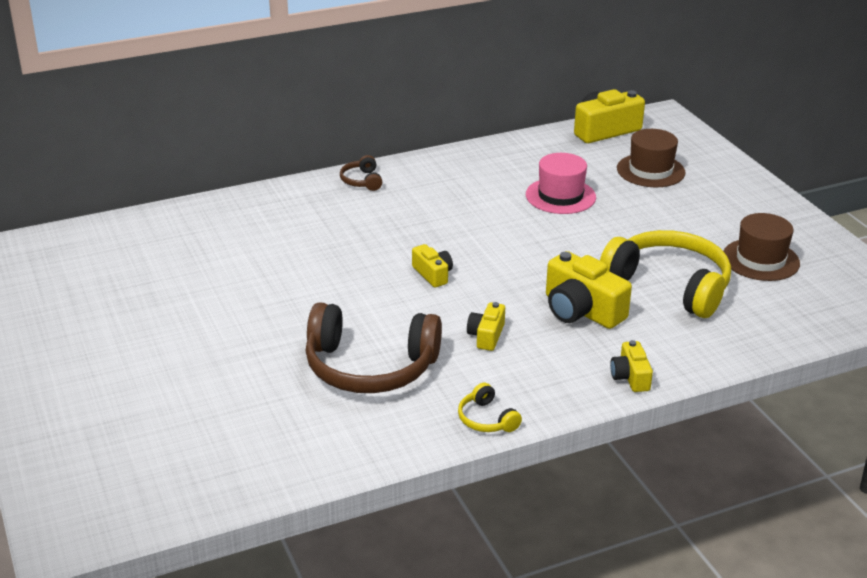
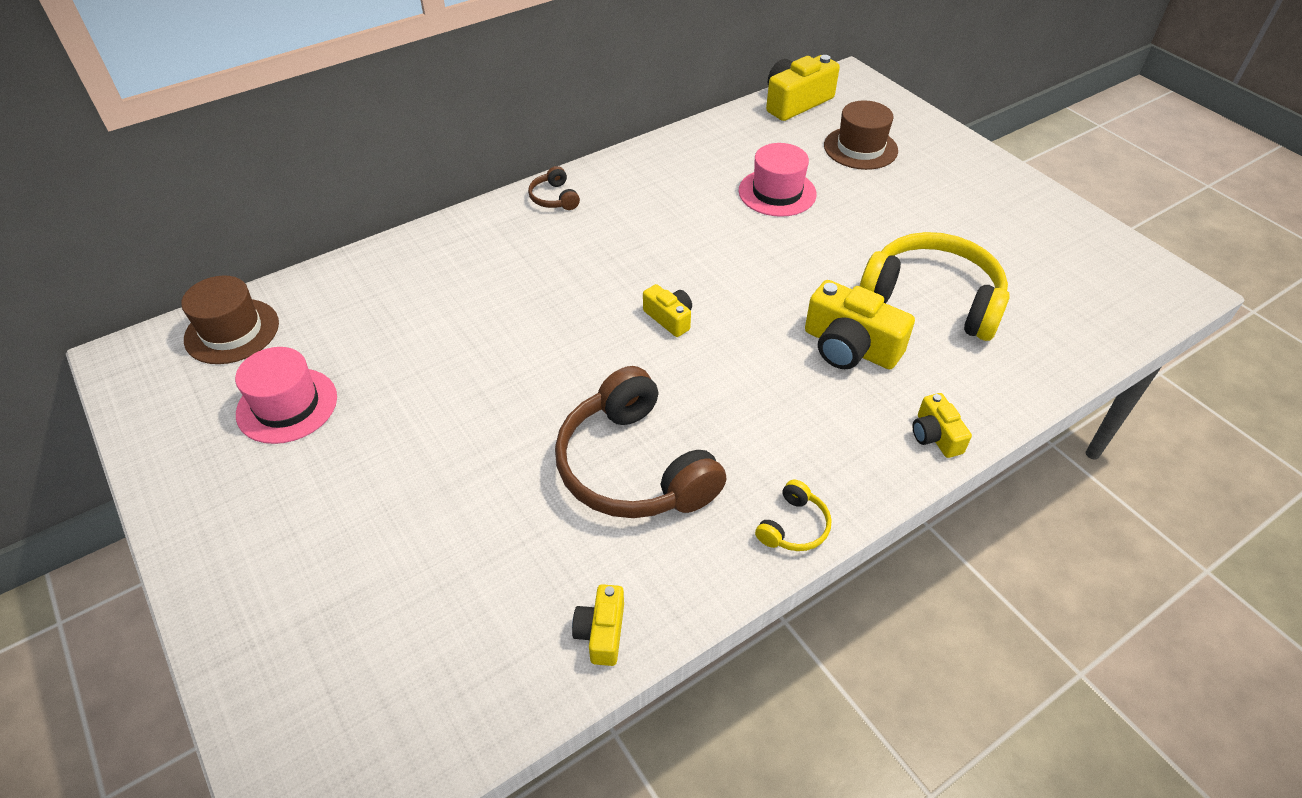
camera: 10 degrees left, 15 degrees up
brown headphones [305,302,442,393] -> brown headphones turned 60 degrees clockwise [555,366,727,518]
yellow headphones [458,383,522,432] -> yellow headphones turned 105 degrees counterclockwise [755,480,831,551]
yellow camera [467,302,505,351] -> yellow camera moved to [572,584,624,666]
brown hat [723,213,800,281] -> brown hat moved to [181,276,279,364]
none -> pink hat [235,347,337,444]

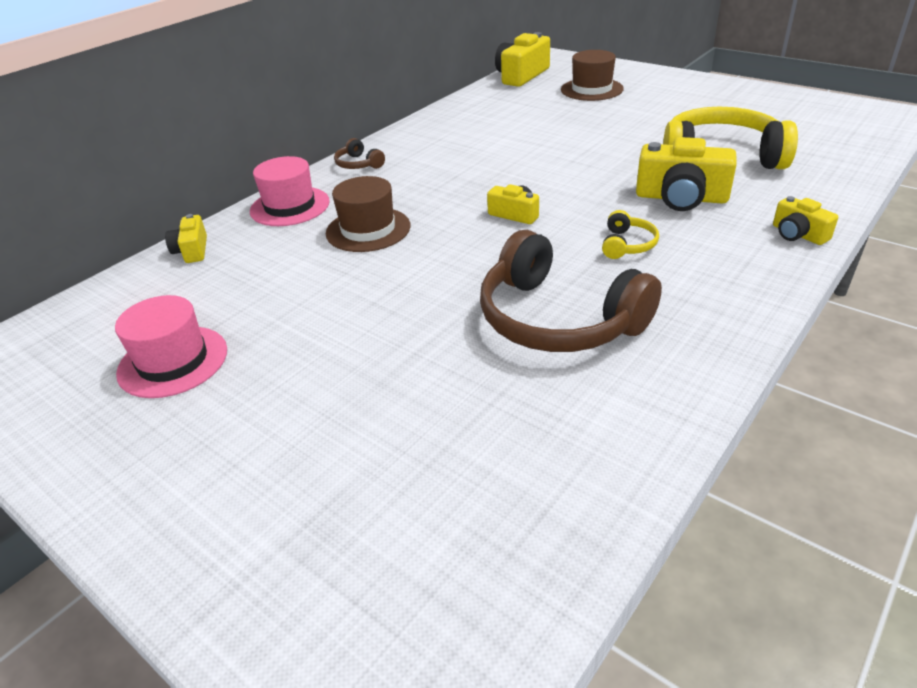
camera: 15 degrees left, 10 degrees down
brown hat [181,276,279,364] -> brown hat moved to [326,176,410,252]
yellow camera [572,584,624,666] -> yellow camera moved to [165,214,207,263]
pink hat [739,143,817,217] -> pink hat moved to [250,156,330,226]
yellow headphones [755,480,831,551] -> yellow headphones moved to [602,210,659,259]

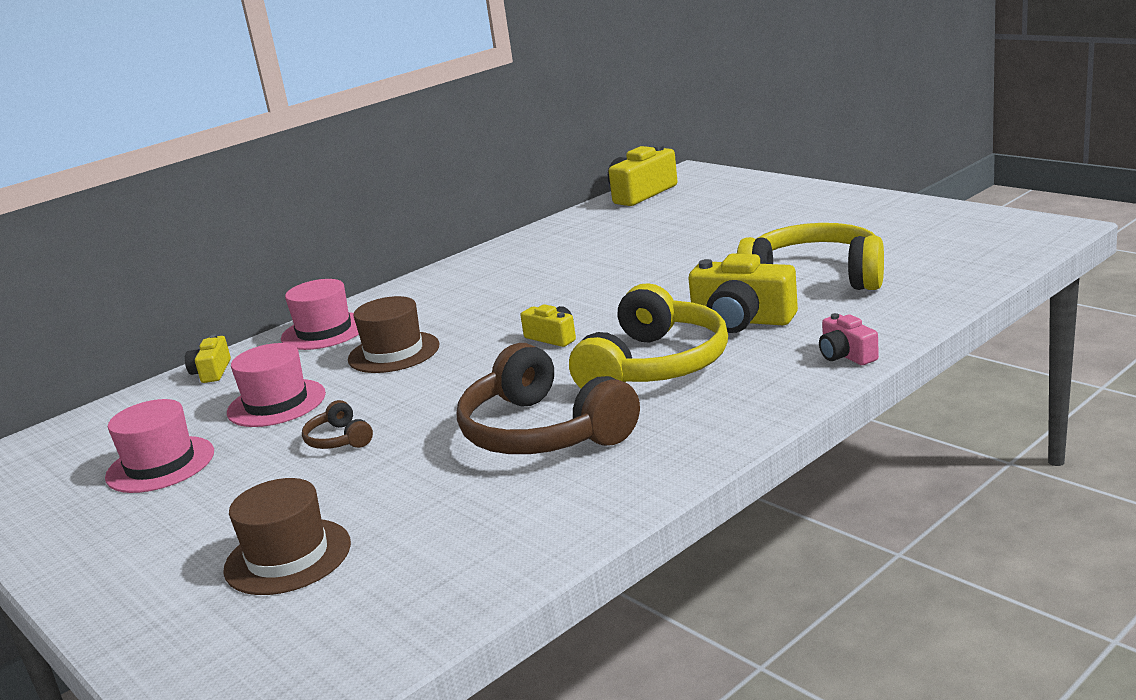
camera: 10 degrees right, 15 degrees down
brown headphones [334,138,385,169] -> brown headphones moved to [302,400,373,449]
brown hat [561,50,624,101] -> brown hat moved to [223,478,351,595]
yellow headphones [602,210,659,259] -> yellow headphones [569,283,728,388], size x2.30
yellow camera [773,196,838,245] -> pink camera [819,313,879,365]
none -> pink hat [227,343,326,427]

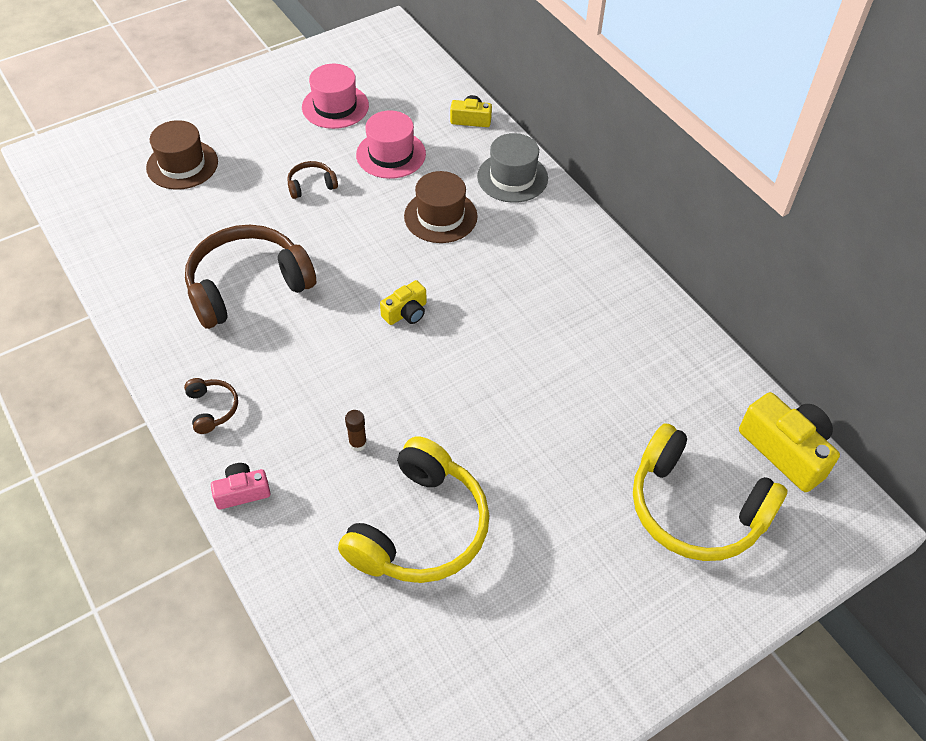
camera: 95 degrees right, 30 degrees up
pink hat [281,279,359,350] -> grey hat [477,133,548,203]
yellow headphones [569,283,728,388] -> yellow headphones moved to [633,423,787,561]
yellow camera [688,253,798,333] -> brown glue stick [345,410,367,451]
none -> brown headphones [184,378,238,434]

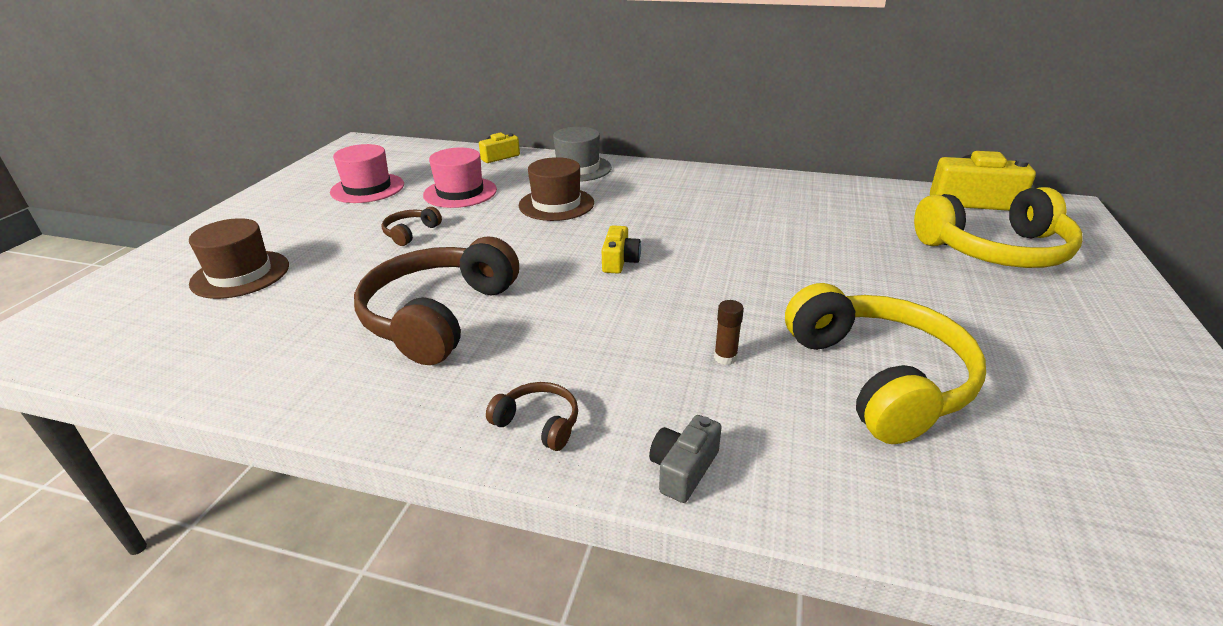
camera: 40 degrees left, 20 degrees down
pink camera [211,463,271,509] -> grey camera [649,415,722,503]

